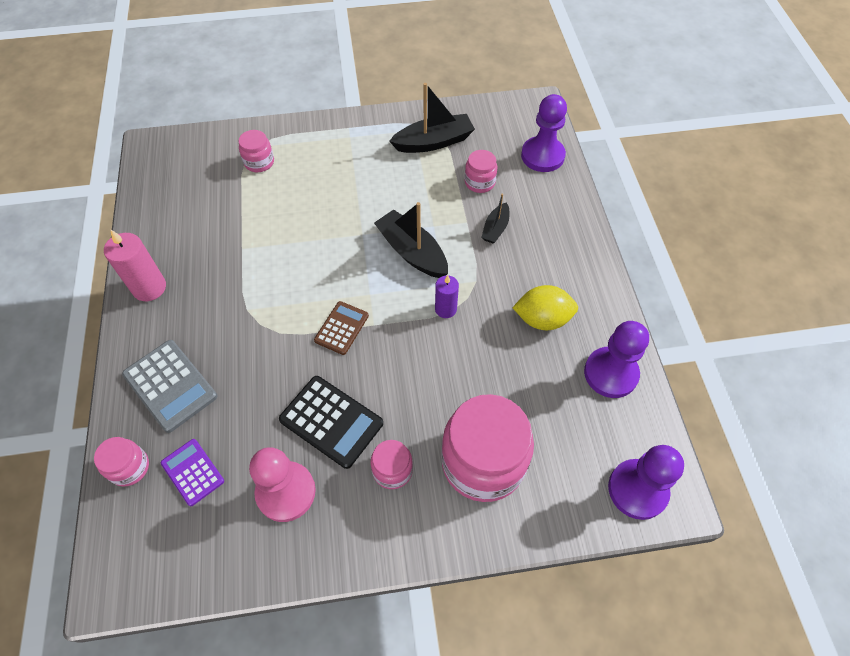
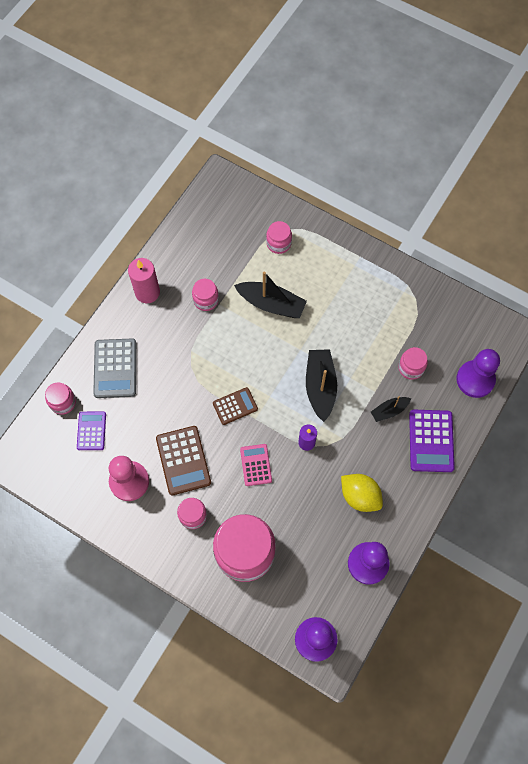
camera: 40 degrees right, 10 degrees up
black calculator [279,376,383,469] -> brown calculator [156,426,211,495]
black boat [389,83,475,153] -> black boat moved to [234,271,307,318]
none -> pink jar [192,279,219,311]
none -> pink calculator [240,444,272,486]
none -> purple calculator [409,410,455,472]

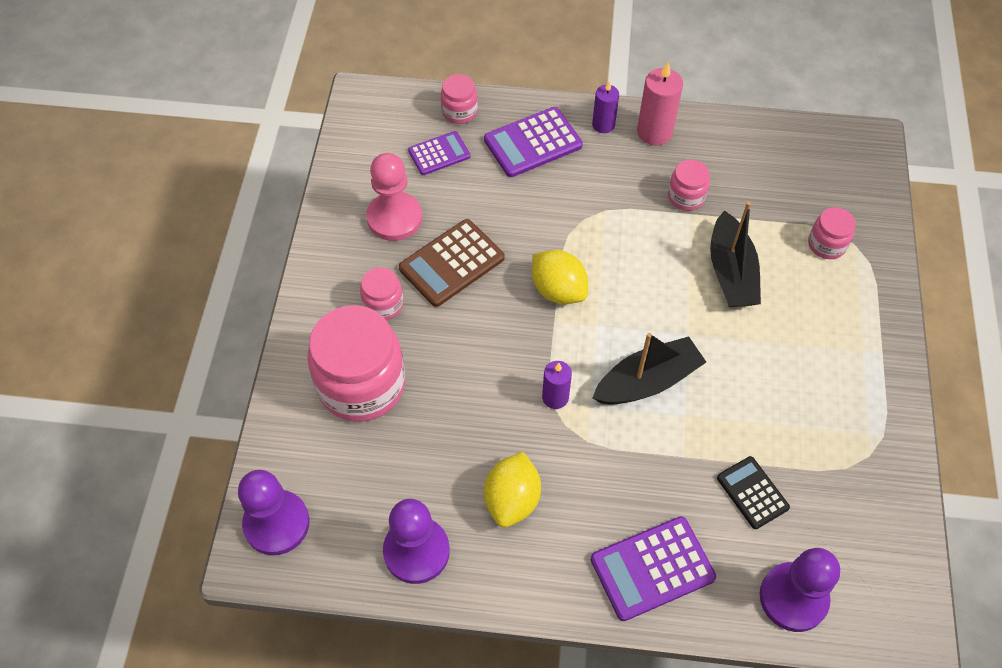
camera: 65 degrees right, 10 degrees down
grey calculator [93,338,136,398] -> purple calculator [484,107,583,177]
brown calculator [213,387,258,425] -> yellow lemon [532,250,588,304]
pink calculator [240,444,272,486] -> none
black boat [371,396,411,422] -> none
pink jar [398,347,428,380] -> black calculator [717,456,790,529]
none -> purple candle [592,82,619,133]

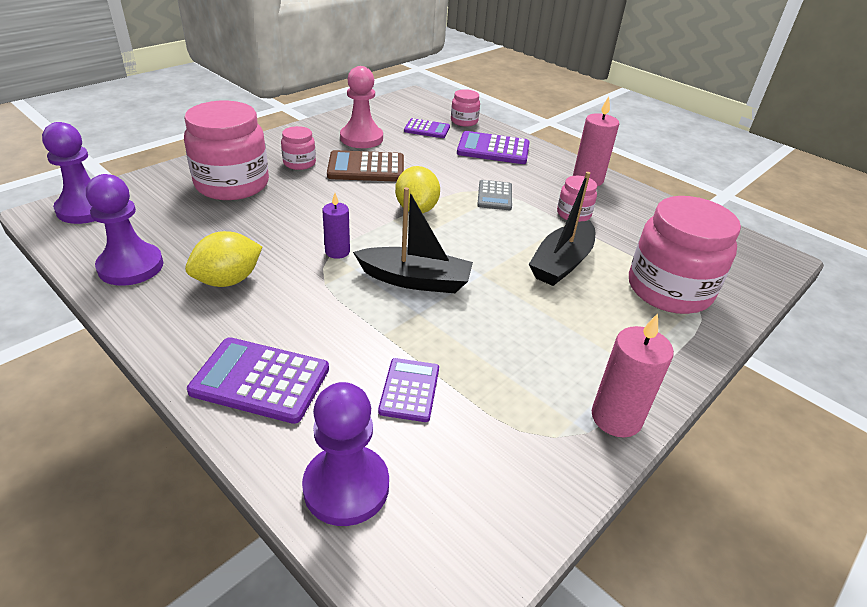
camera: 35 degrees right, 20 degrees down
purple candle [592,82,619,133] -> none
black calculator [717,456,790,529] -> purple calculator [378,358,439,422]
pink jar [808,207,856,259] -> pink jar [629,196,741,314], size x2.10
none -> grey calculator [477,180,512,210]
none -> pink candle [592,313,674,438]

